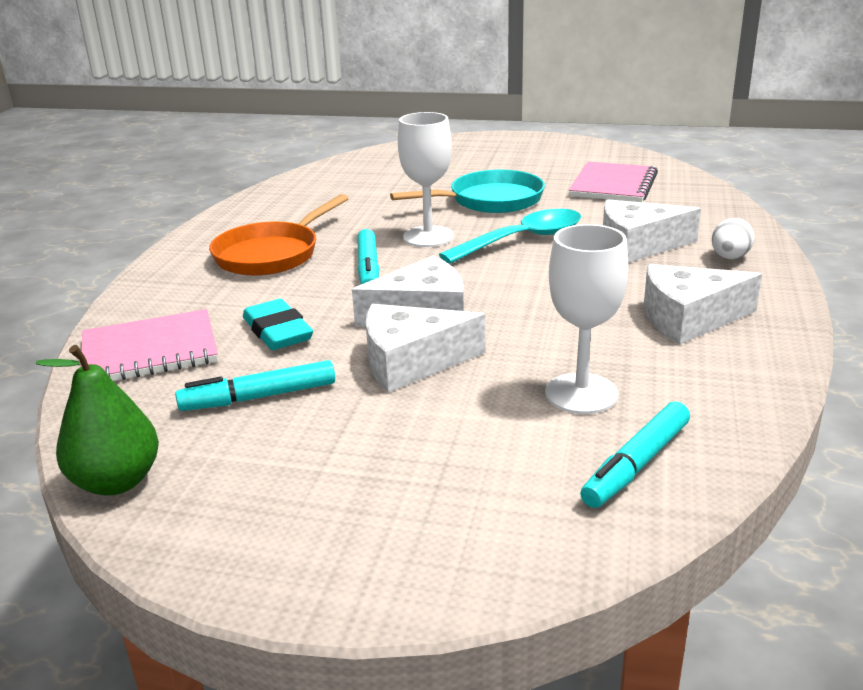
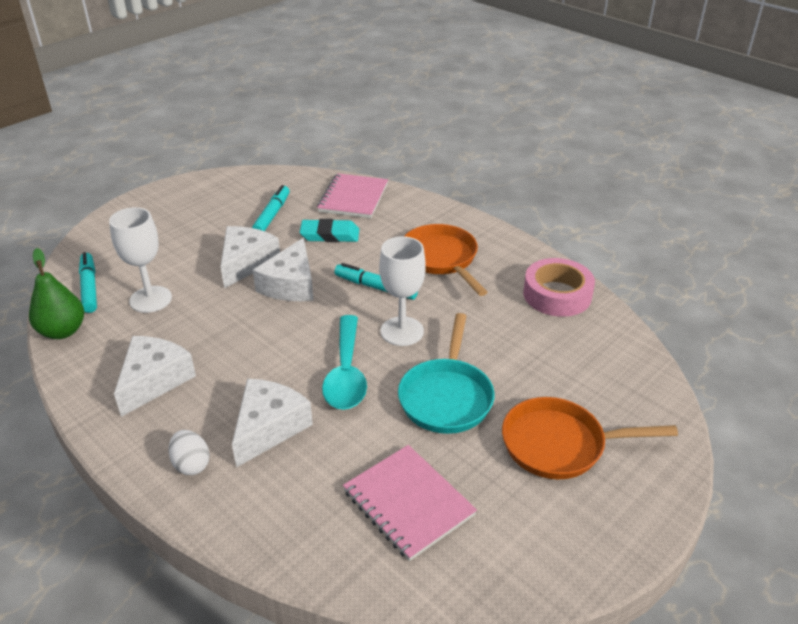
camera: 120 degrees right, 10 degrees up
green pear [36,345,159,496] -> green pear moved to [29,248,84,339]
none -> orange pan [502,397,678,479]
none -> pink tape [523,258,595,317]

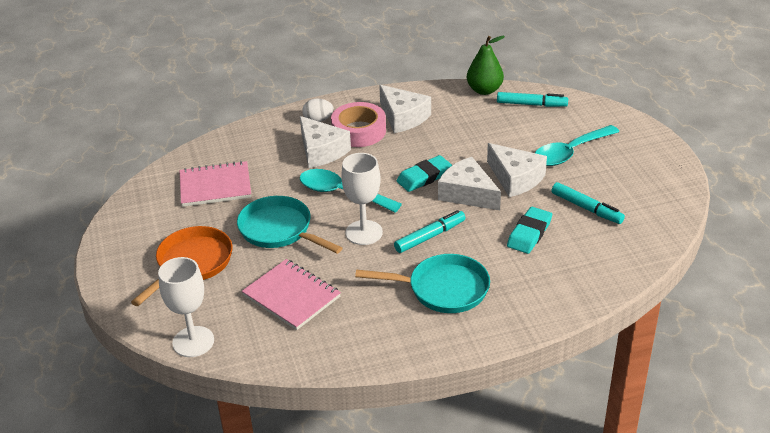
camera: 120 degrees right, 0 degrees up
white goblet [109,207,172,313] -> white goblet moved to [158,257,214,357]
pink notebook [317,173,388,218] -> pink notebook moved to [242,259,341,330]
orange pan [405,224,488,296] -> turquoise pan [355,254,490,313]
pink tape [523,258,595,317] -> pink tape moved to [331,102,386,147]
none -> turquoise eraser [397,155,452,192]
none -> turquoise spoon [535,125,619,166]

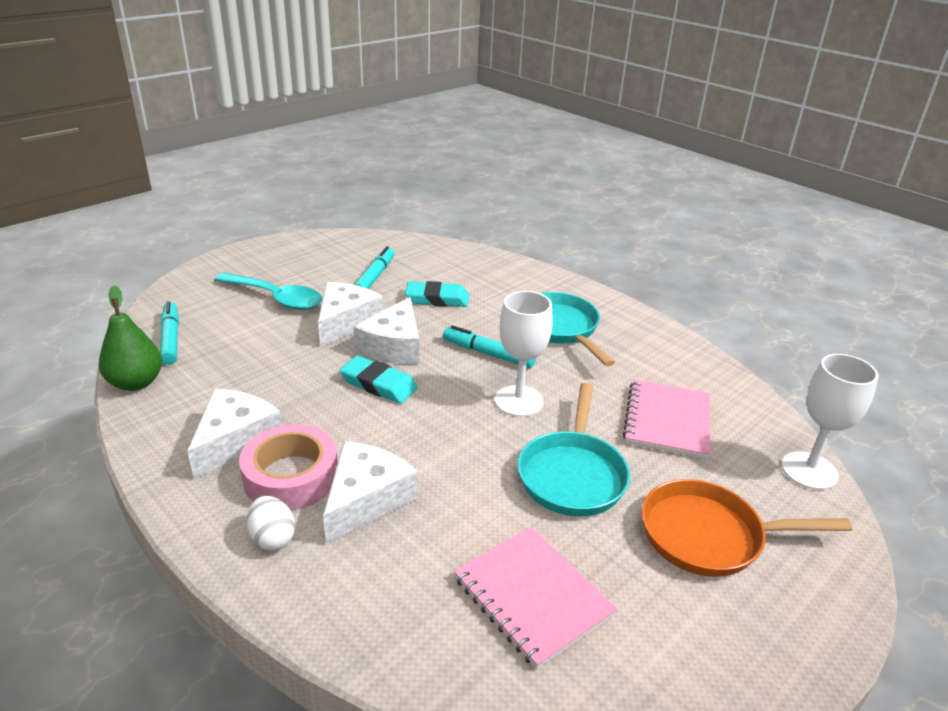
camera: 120 degrees left, 5 degrees down
turquoise spoon [300,169,402,213] -> none

